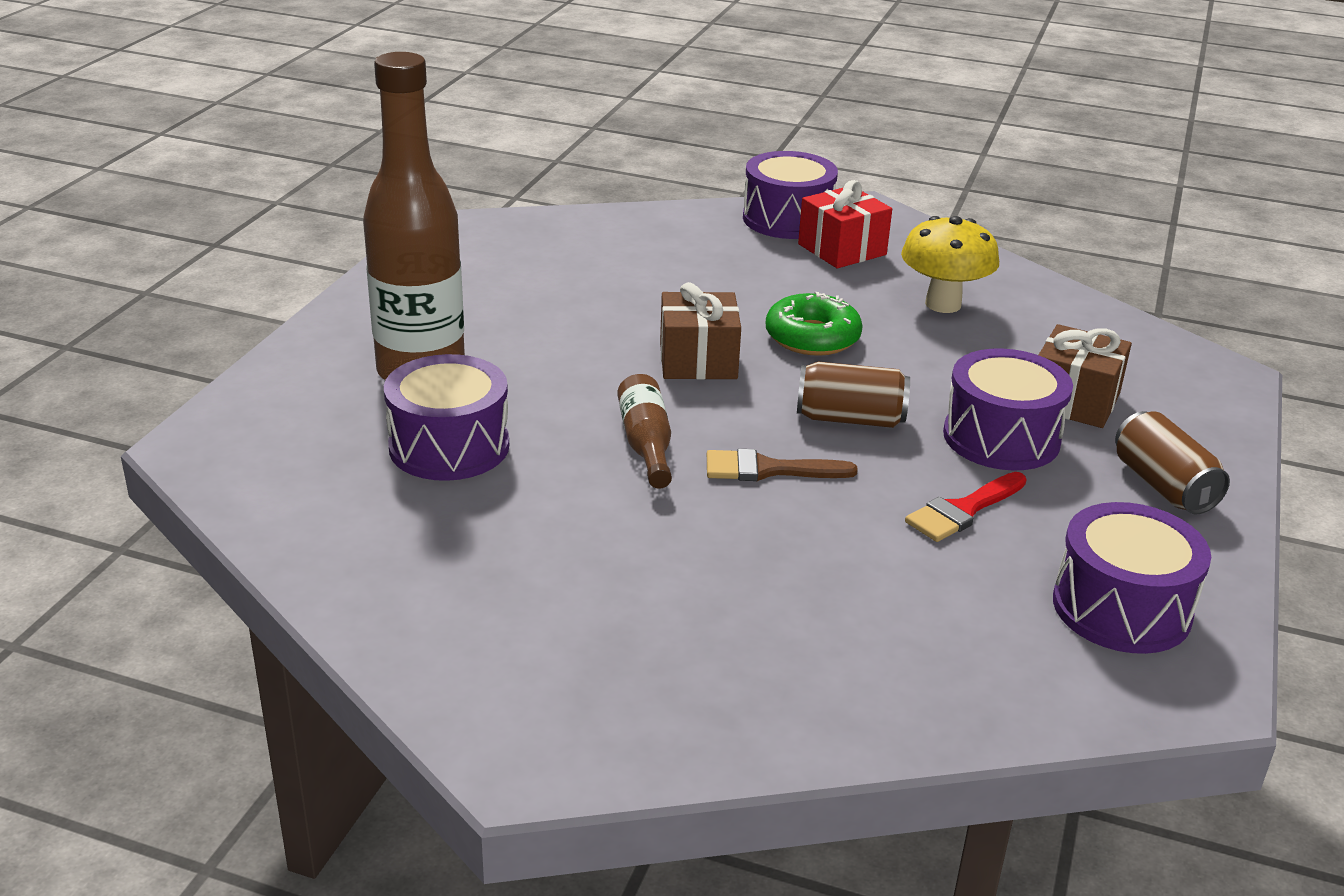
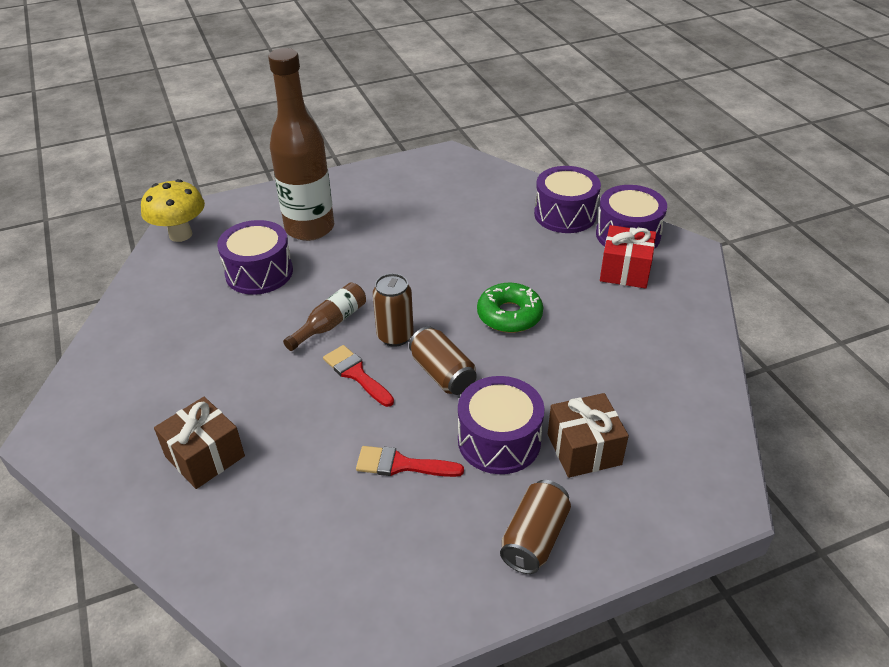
camera: 50 degrees right, 10 degrees up
brown gift [660,282,741,380] -> brown gift moved to [154,397,245,489]
brown brush [707,449,858,481] -> red brush [323,345,394,407]
yellow mushroom [901,216,999,313] -> yellow mushroom moved to [141,179,205,242]
purple drum [1053,502,1211,654] -> purple drum moved to [534,166,601,233]
none -> brown can [373,273,414,347]

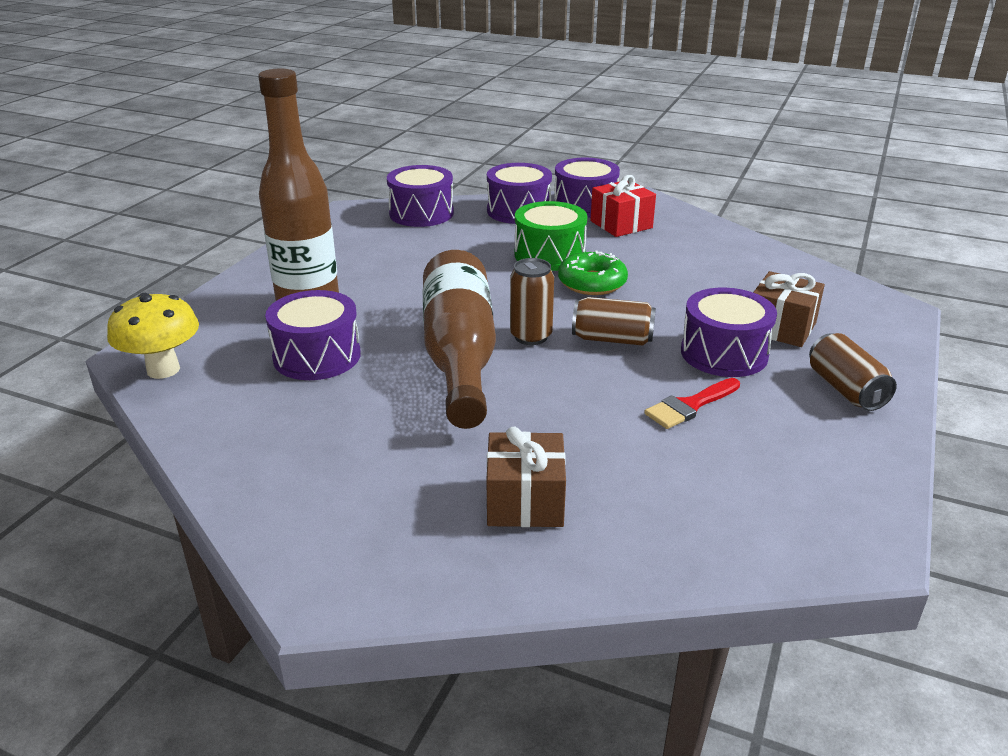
camera: 45 degrees left, 10 degrees down
brown bottle [283,282,366,351] -> brown bottle [423,250,496,429], size x2.14
red brush [323,345,394,407] -> none
none -> purple drum [387,165,454,227]
none -> green drum [515,201,587,271]

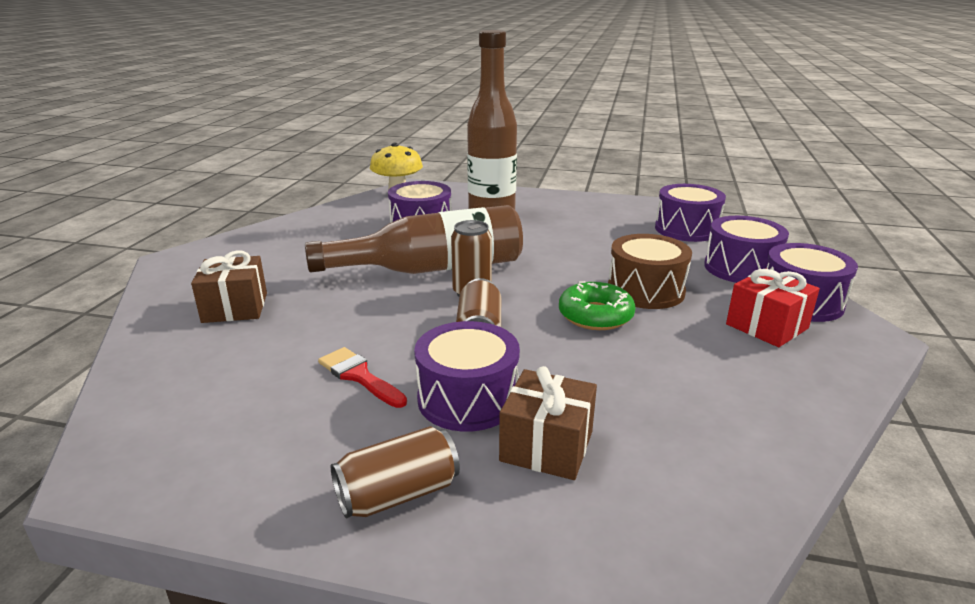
camera: 80 degrees right, 5 degrees down
green drum [515,201,587,271] -> brown drum [608,234,692,309]

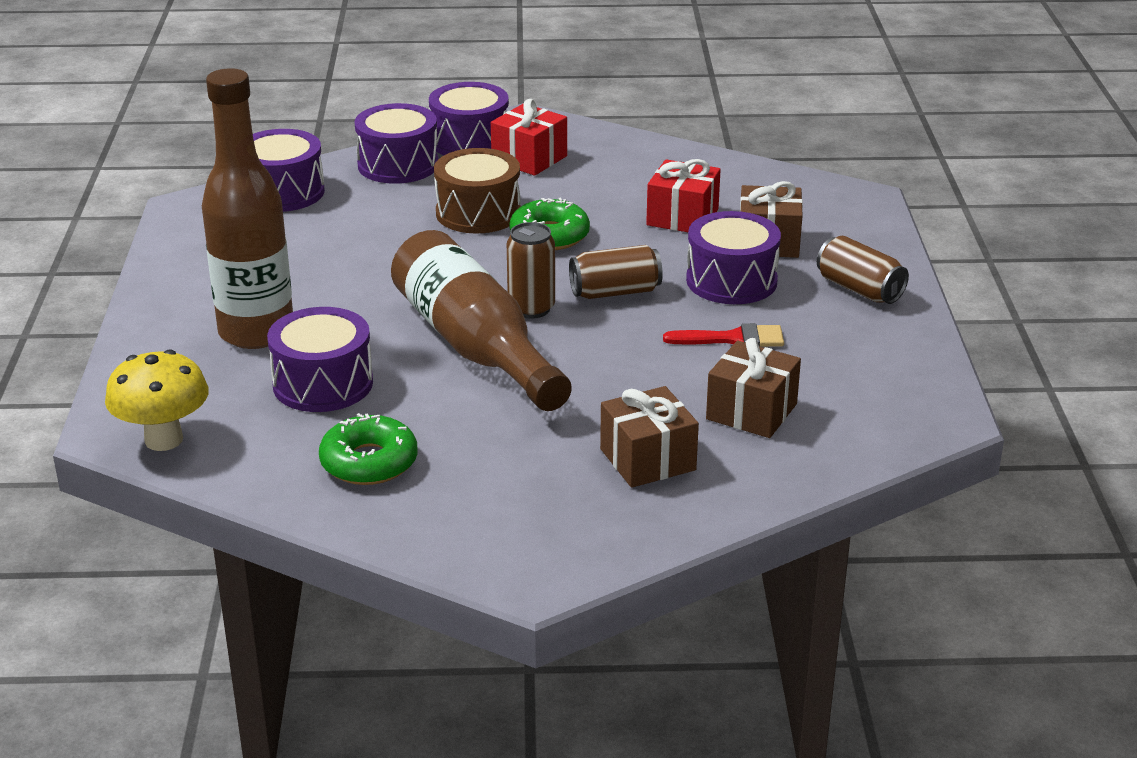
camera: 105 degrees left, 5 degrees up
red brush [318,347,407,408] -> red brush turned 120 degrees counterclockwise [663,323,784,347]
none -> green donut [319,413,418,485]
none -> red gift [646,159,721,232]
none -> brown gift [706,338,801,438]

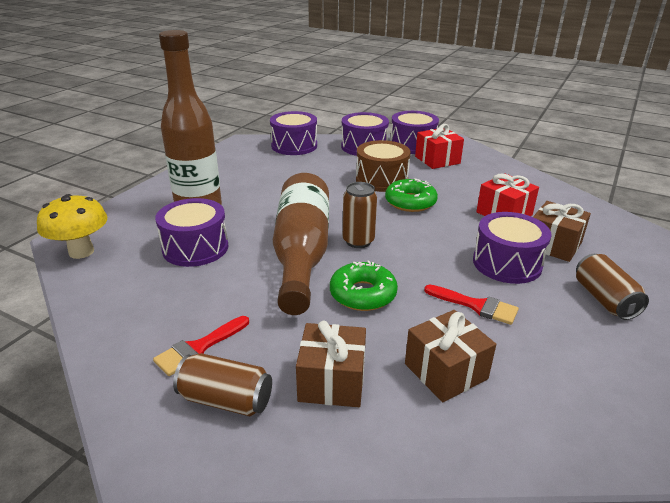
camera: 30 degrees right, 0 degrees up
green donut [319,413,418,485] -> green donut moved to [330,260,398,311]
brown can [569,245,663,299] -> brown can moved to [173,353,272,416]
none -> red brush [153,316,249,376]

